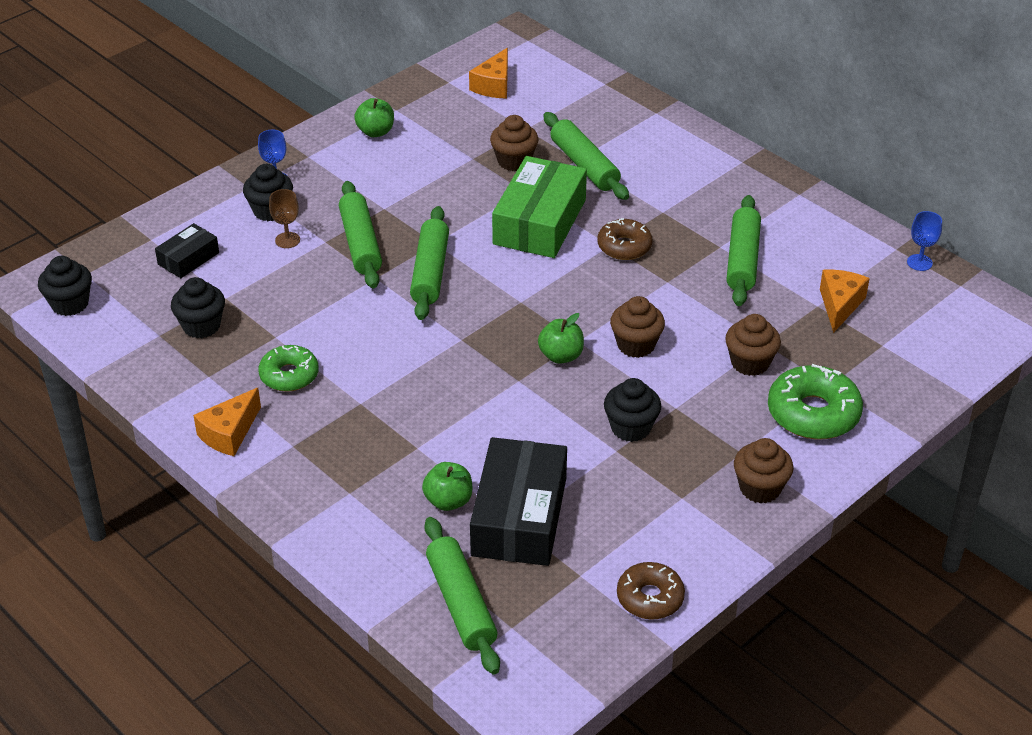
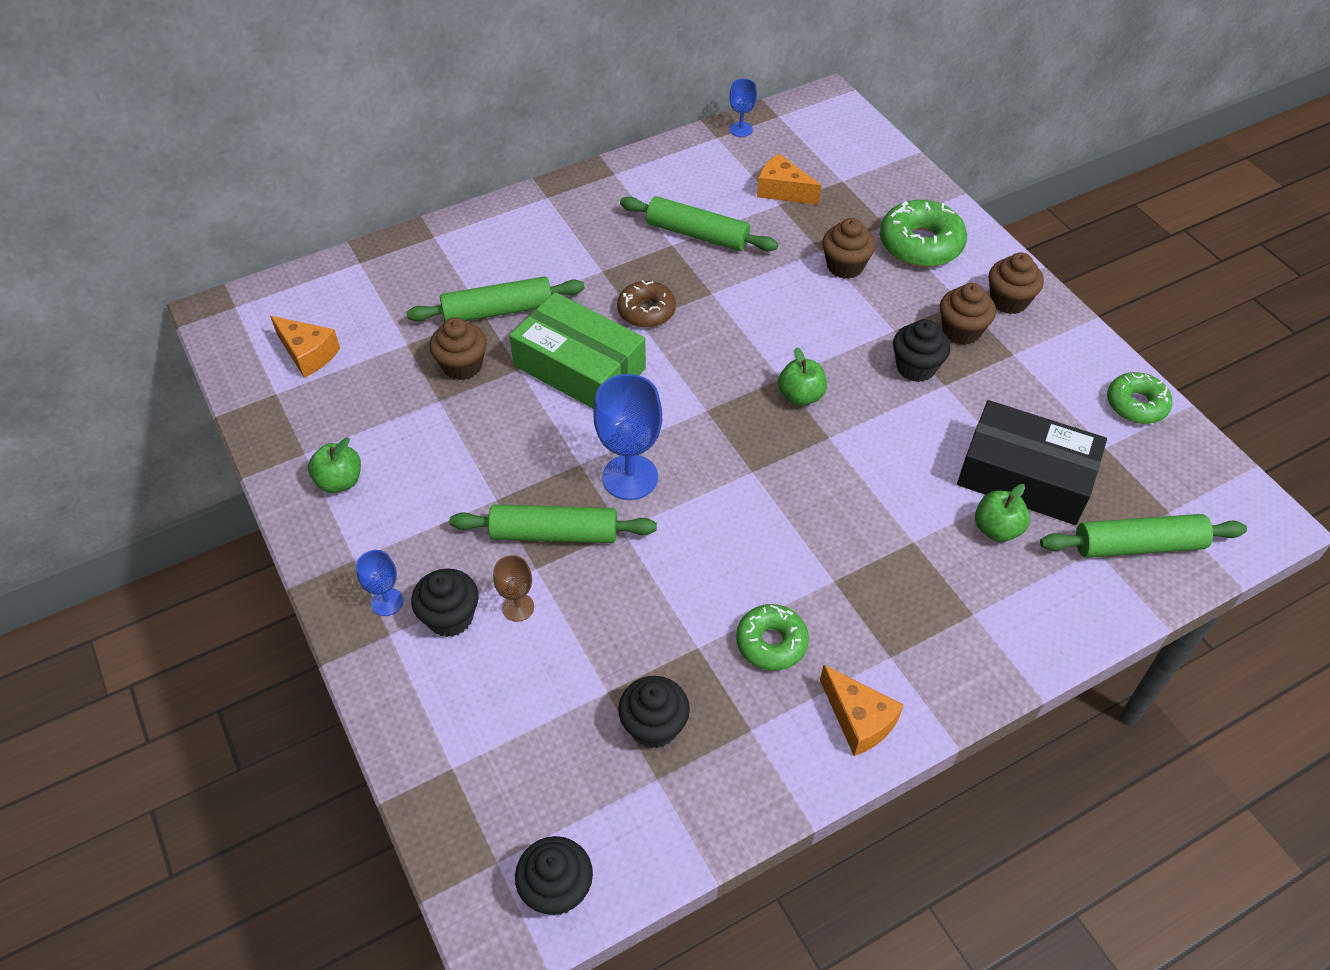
camera: 75 degrees left, 10 degrees up
black box [155,223,219,278] -> none
green rolling pin [410,206,449,320] -> blue goblet [593,374,662,500]
brown cupcake [610,296,665,358] -> brown cupcake moved to [940,283,996,345]
brown donut [617,562,685,620] -> green donut [1107,372,1173,424]

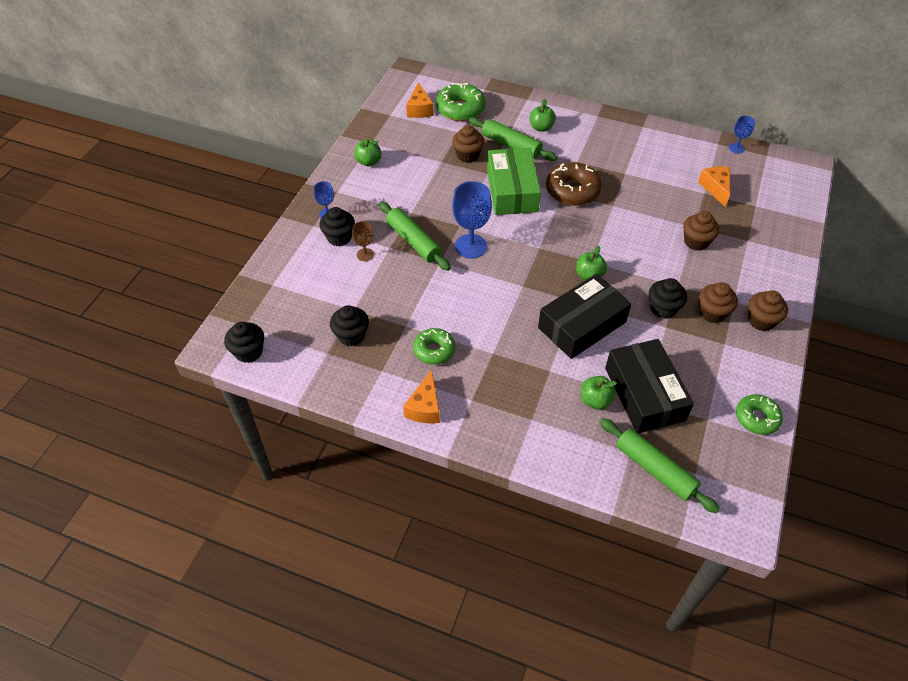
camera: 50 degrees right, 0 degrees up
brown donut [617,280,676,328] -> brown donut [546,162,602,206], size x1.54
green rolling pin [620,196,778,251] -> none
green donut [880,200,967,267] -> green donut moved to [436,83,486,121]
none -> green apple [529,99,556,132]
none -> black box [538,274,632,359]

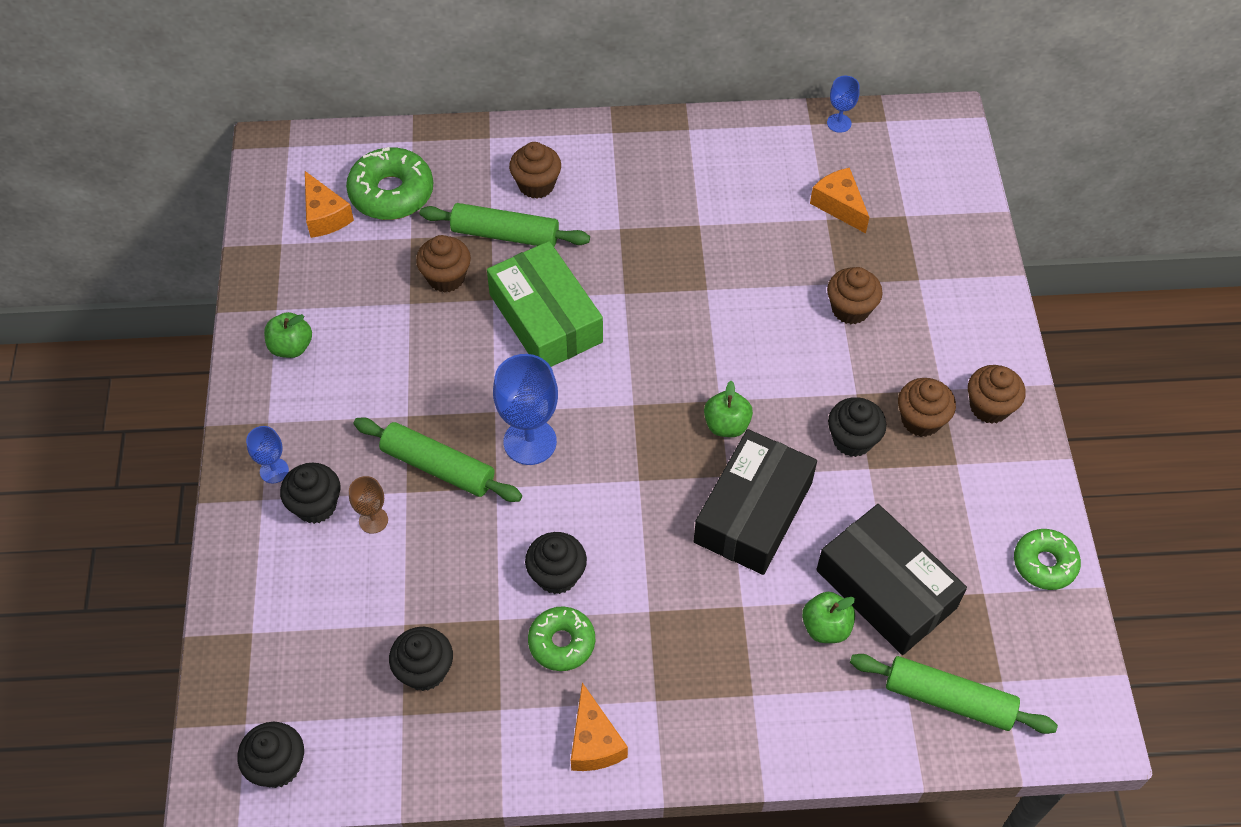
camera: 25 degrees left, 5 degrees up
green apple [529,99,556,132] -> brown cupcake [509,142,561,199]
brown donut [546,162,602,206] -> none
none -> black cupcake [525,532,587,594]

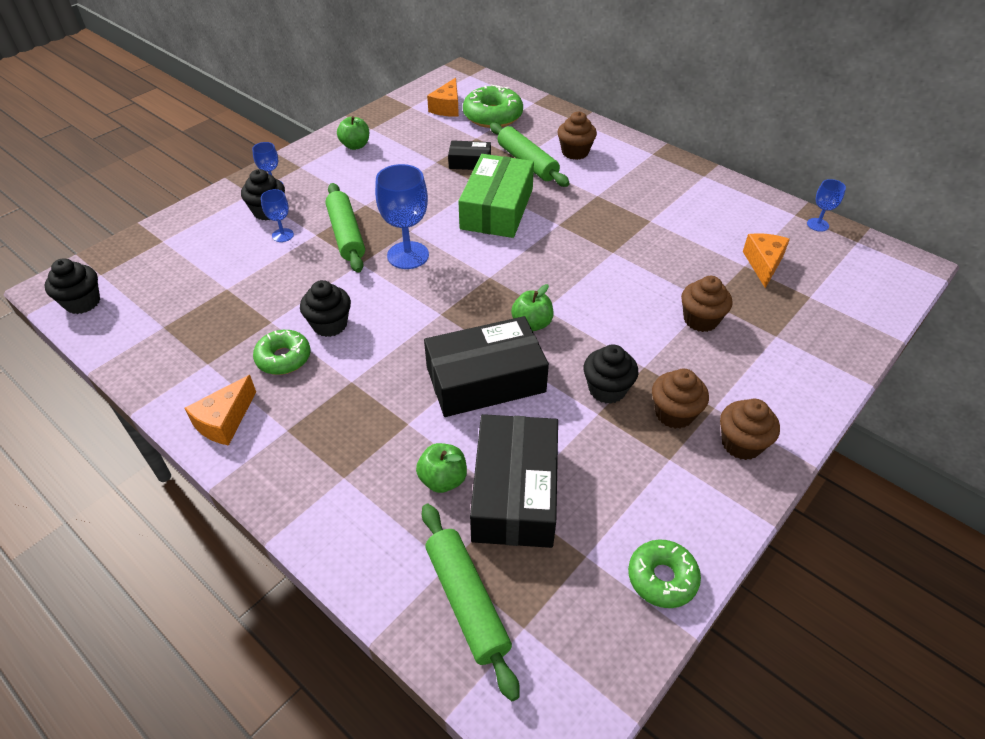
camera: 45 degrees right, 10 degrees down
brown goblet [349,476,388,534] -> blue goblet [261,189,294,242]
black cupcake [389,627,453,691] -> none
brown cupcake [416,235,471,293] -> black box [448,140,491,170]

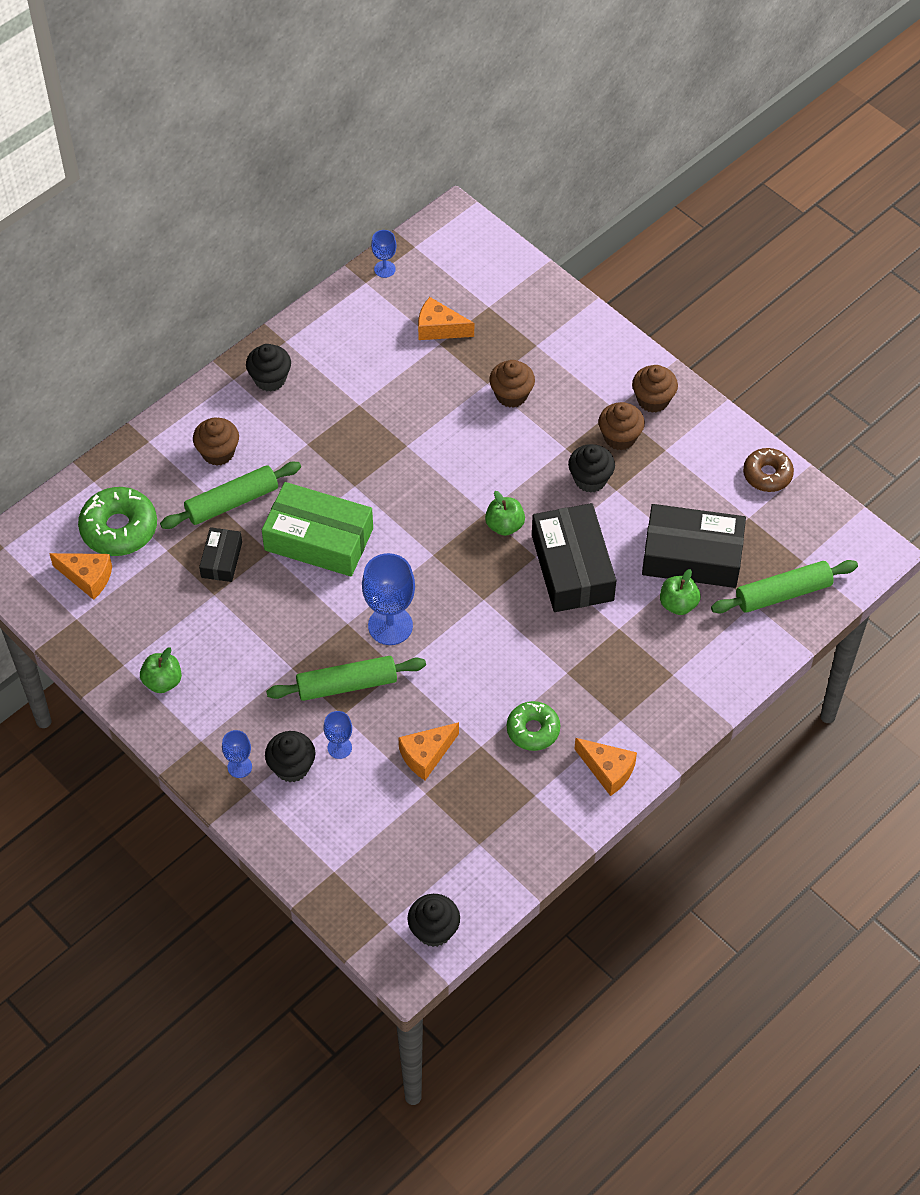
camera: 85 degrees left, 10 degrees up
black cupcake [300,280,351,337] -> black cupcake moved to [246,344,291,392]
green donut [628,539,701,608] -> brown donut [743,448,794,492]
none -> orange cheese [398,722,459,780]

